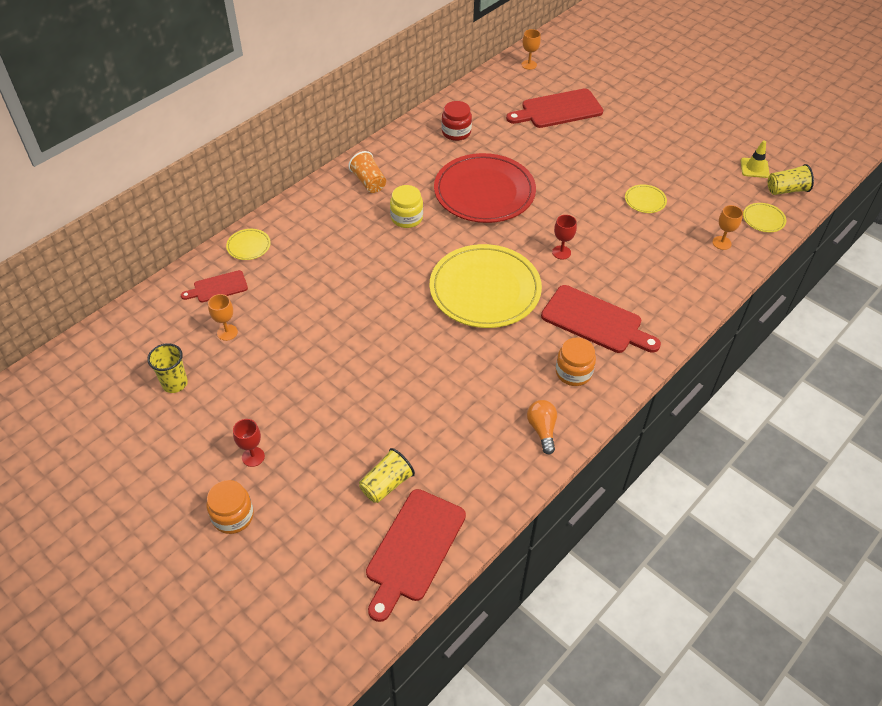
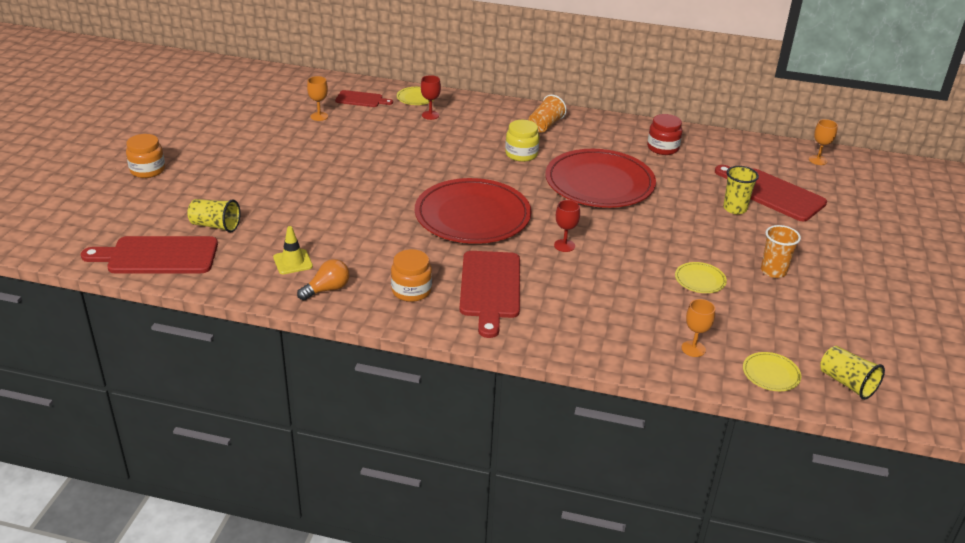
camera: 60 degrees right, 15 degrees down
yellow cup [147,343,188,393] -> yellow cup moved to [723,166,759,214]
red cutting board [181,270,248,302] -> red cutting board turned 150 degrees clockwise [335,90,393,107]
red goblet [233,419,265,467] -> red goblet moved to [421,75,441,120]
yellow plate [430,244,542,328] -> red plate [415,178,531,244]
yellow traffic cone [741,141,770,178] -> yellow traffic cone moved to [273,226,313,274]
none -> orange cup [761,225,801,278]

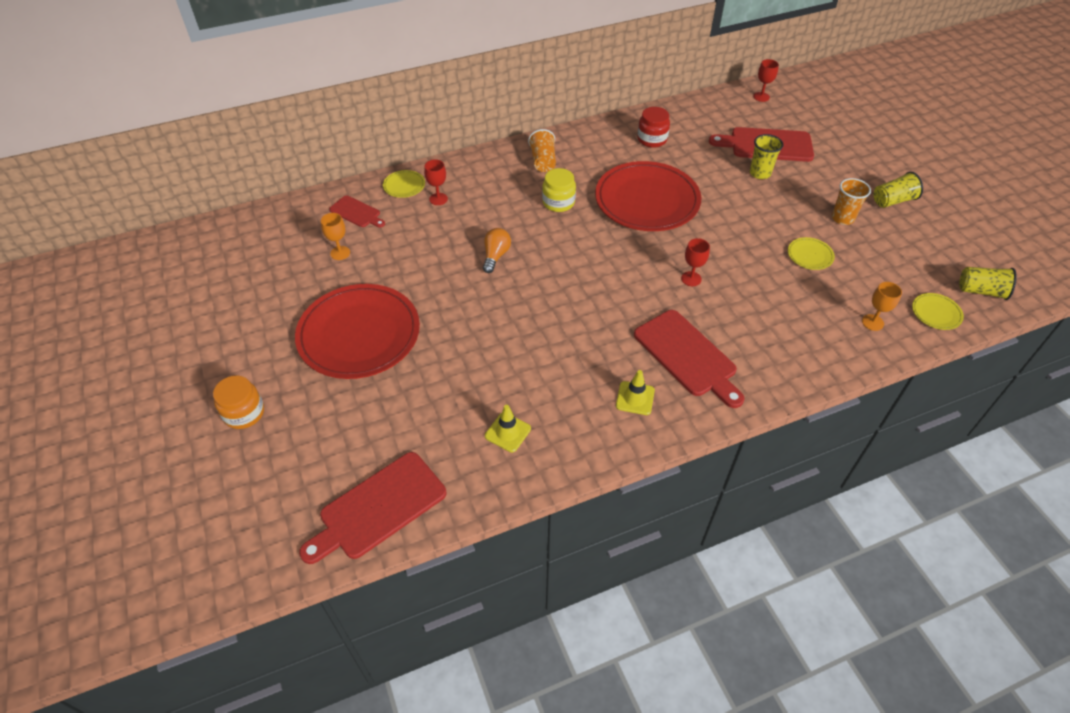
camera: 35 degrees left, 15 degrees up
yellow cup [187,199,241,233] -> yellow cup moved to [874,172,923,208]
orange light bulb [297,259,350,300] -> orange light bulb moved to [483,228,511,273]
red cutting board [335,90,393,107] -> red cutting board turned 60 degrees clockwise [329,195,385,228]
orange jar [391,249,432,302] -> yellow traffic cone [616,370,655,415]
red plate [415,178,531,244] -> red plate moved to [295,284,420,379]
orange goblet [809,119,838,165] -> red goblet [753,59,779,102]

